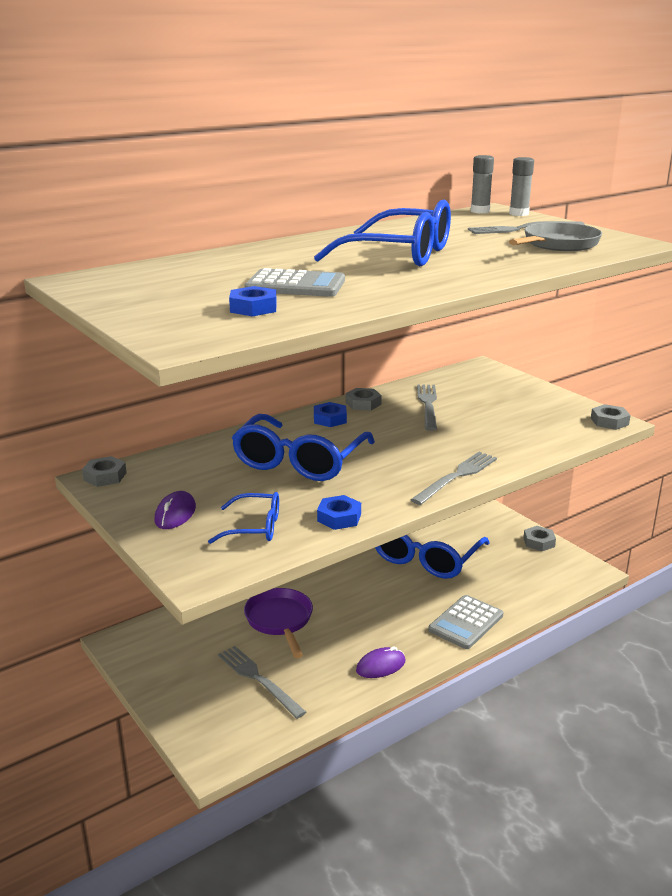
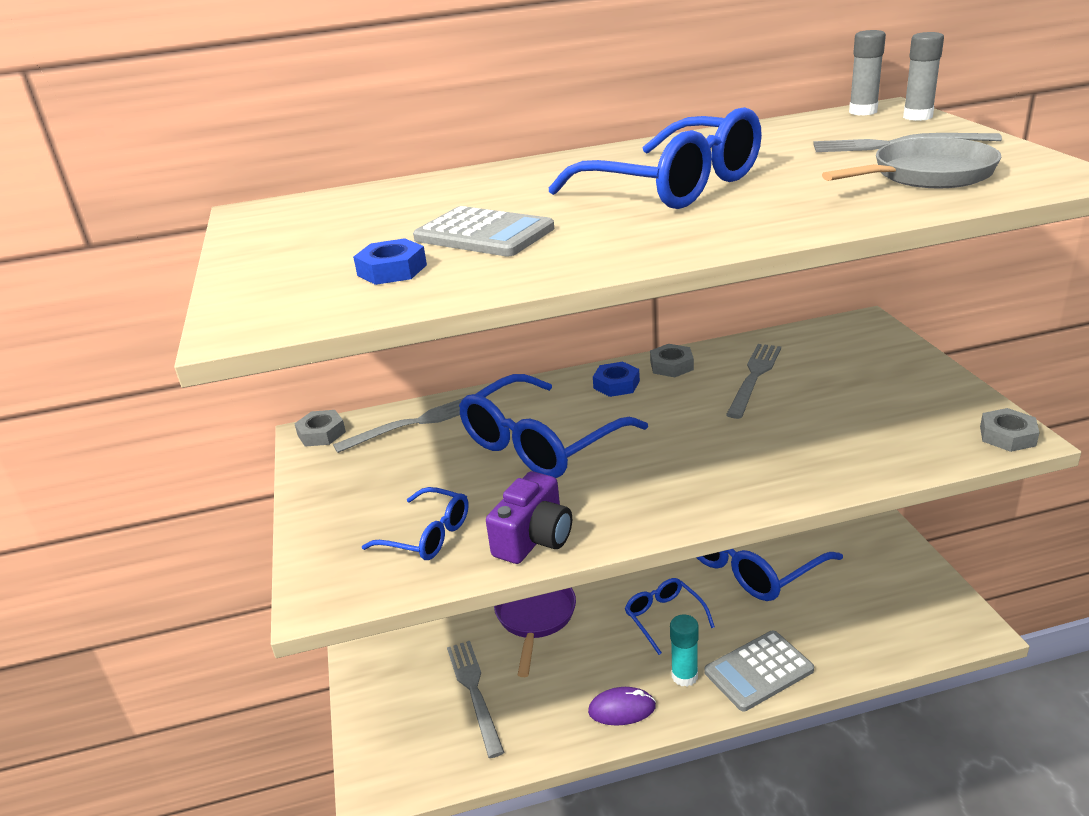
camera: 25 degrees right, 5 degrees up
purple mouse [154,491,196,529] -> none
blue nut [317,495,361,530] -> purple camera [486,471,572,564]
grey fork [410,452,497,505] -> grey fork moved to [333,398,463,453]
grey nut [523,526,556,551] -> none
none -> blue glasses [625,578,715,655]
none -> turquoise glue stick [670,614,699,687]

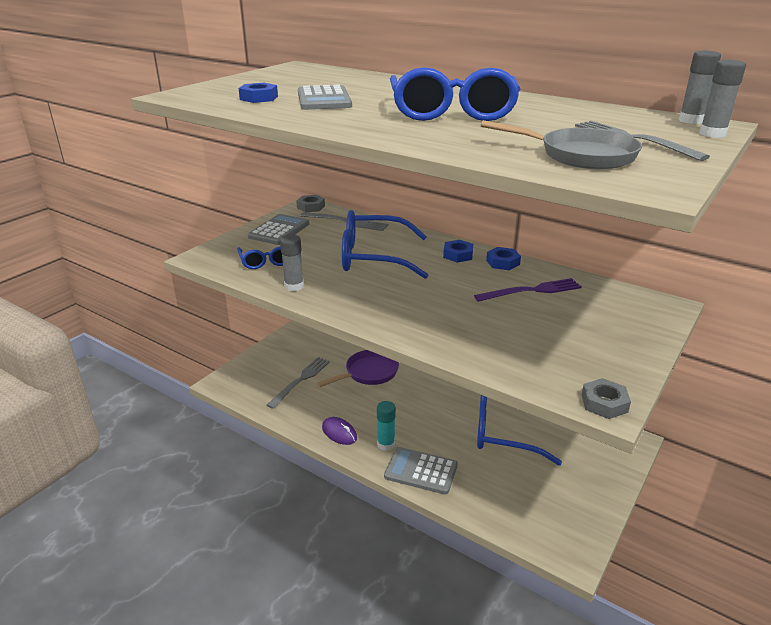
camera: 45 degrees right, 0 degrees up
purple camera [486,471,572,564] -> grey glue stick [280,235,304,291]
blue glasses [625,578,715,655] -> none
grey nut [650,344,694,377] -> blue nut [486,247,521,270]
grey fork [726,344,781,419] -> purple fork [474,278,582,302]
none -> grey calculator [248,214,309,245]

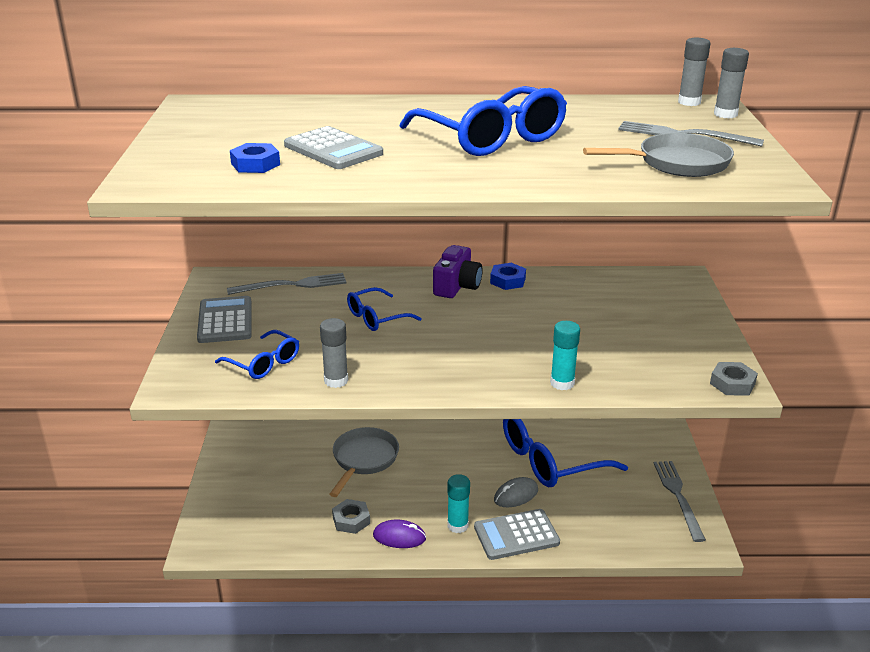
camera: 35 degrees left, 0 degrees up
grey fork [266,357,330,409] -> grey fork moved to [654,461,706,542]
grey nut [296,195,325,212] -> grey nut moved to [332,499,370,534]
purple pan [317,350,399,387] -> grey pan [329,427,399,497]
blue glasses [342,210,429,279] -> blue glasses [347,287,422,331], size x0.53
blue nut [443,240,473,263] -> purple camera [433,245,483,298]
purple fork [474,278,582,302] -> none
none -> grey mouse [494,477,538,507]
none -> turquoise glue stick [550,321,580,390]

